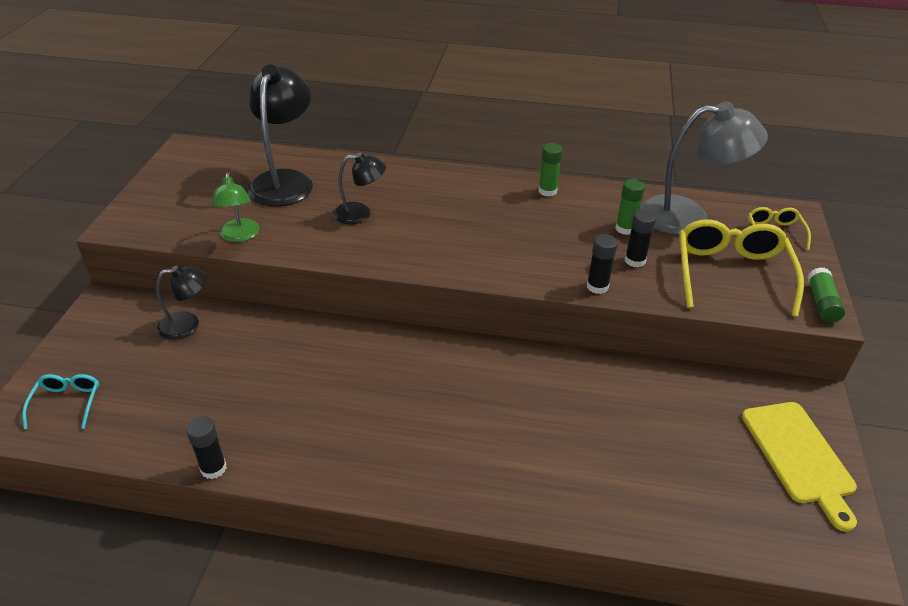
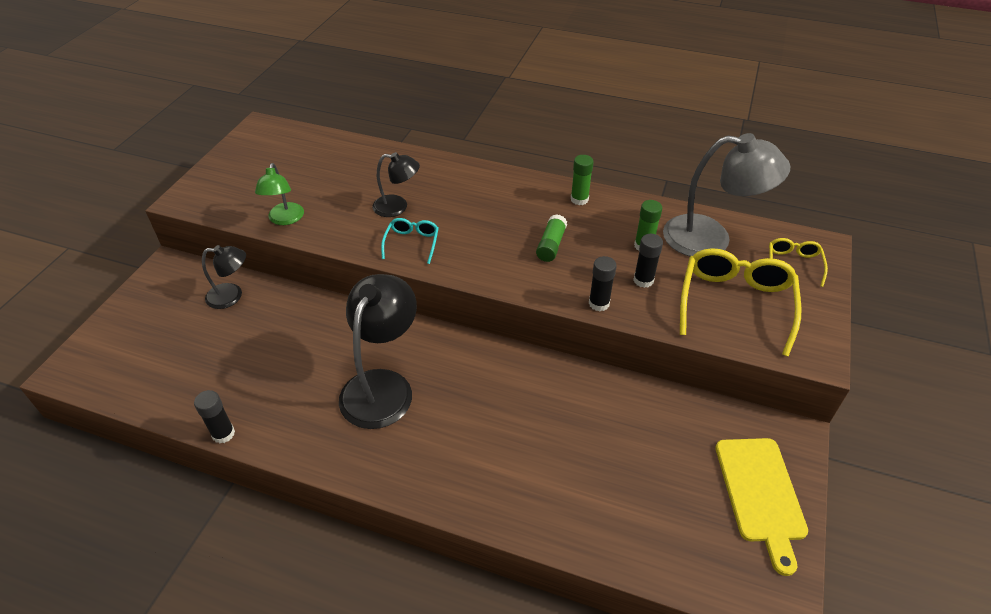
camera: 10 degrees right, 5 degrees up
turquoise glasses [22,374,100,429] -> turquoise glasses moved to [381,218,439,264]
black lamp [247,65,313,207] -> black lamp moved to [339,274,417,429]
green glue stick [808,267,845,323] -> green glue stick moved to [536,214,567,262]

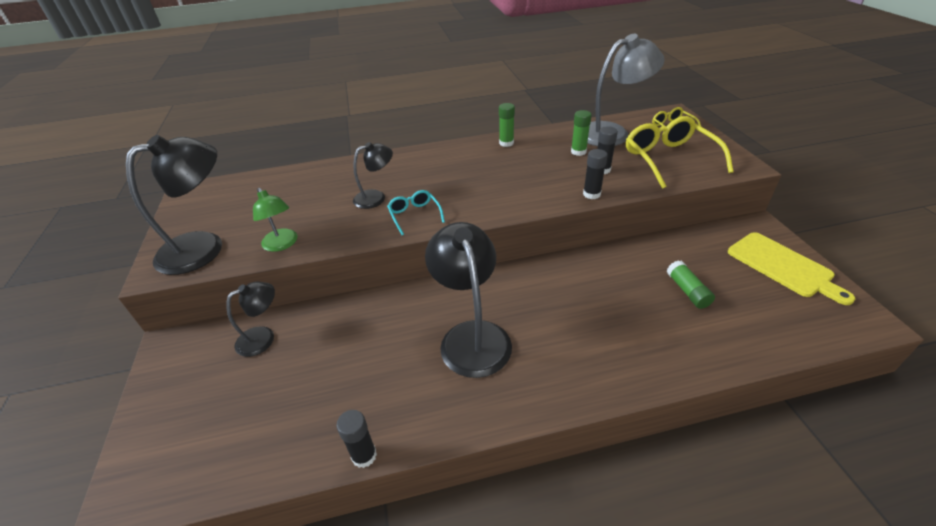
camera: 30 degrees left, 5 degrees down
green glue stick [536,214,567,262] -> green glue stick moved to [667,260,715,309]
none -> black lamp [126,135,222,275]

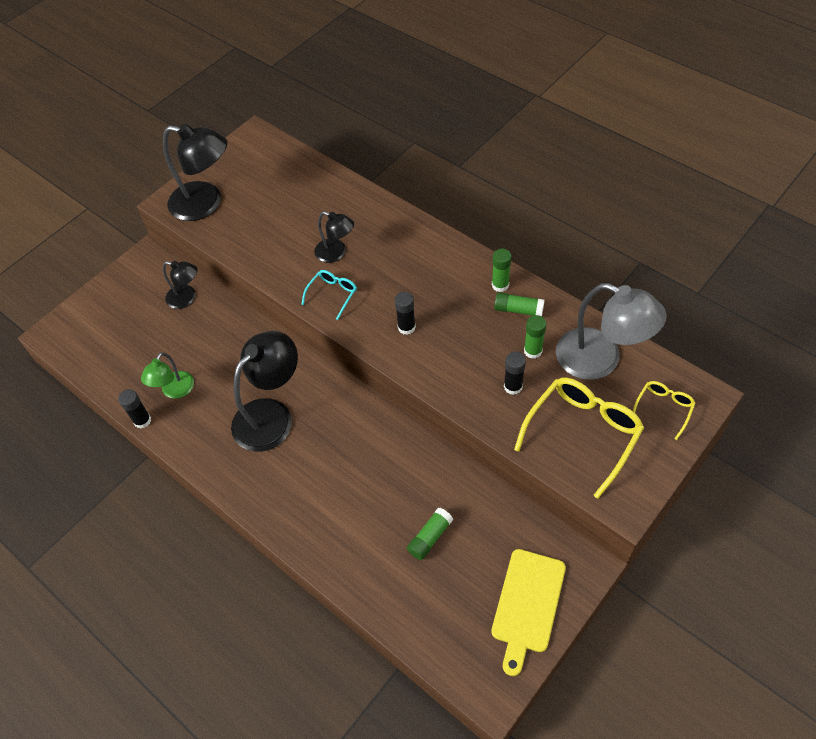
camera: 55 degrees right, 15 degrees up
green lamp [253,188,297,252] -> green lamp moved to [141,352,194,399]
black glue stick [583,149,608,199] -> black glue stick moved to [395,292,416,335]
none -> green glue stick [494,292,545,316]

